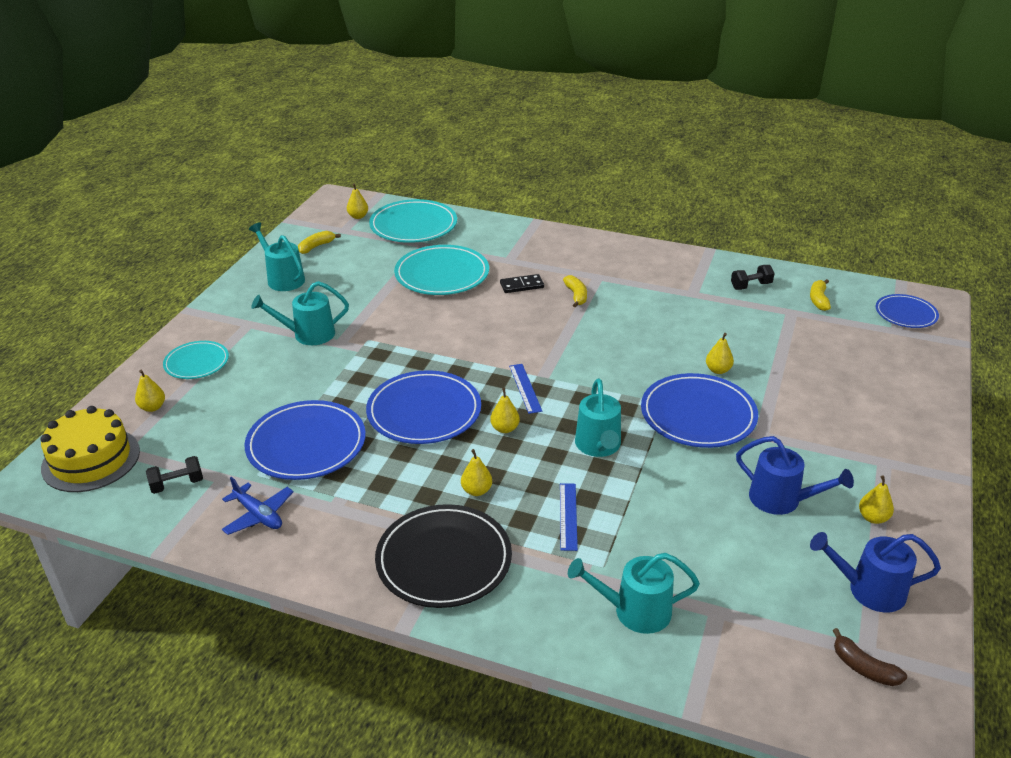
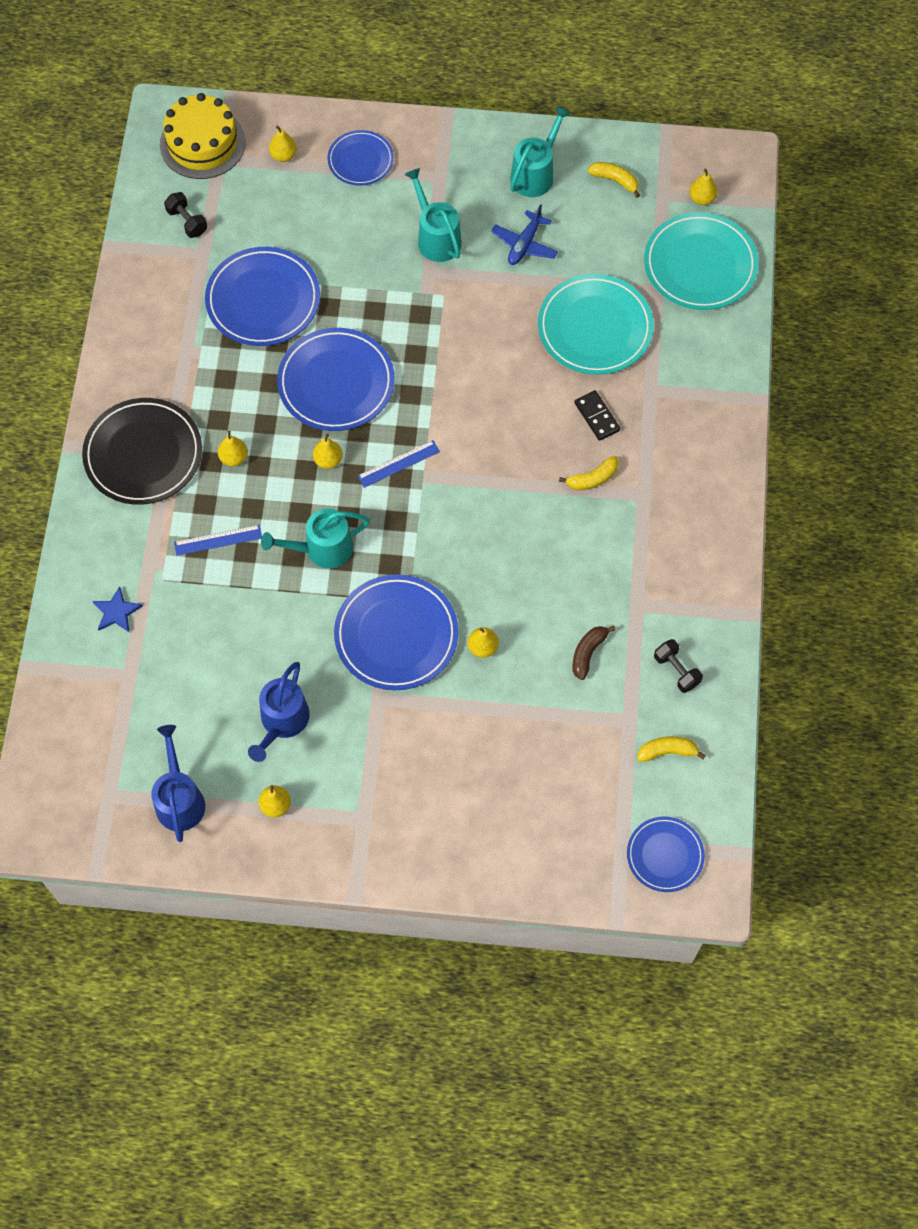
camera: 75 degrees right, 30 degrees up
turquoise plate [163,341,229,379] -> blue plate [327,130,394,186]
blue plane [222,477,294,535] -> blue plane moved to [491,204,558,265]
turquoise watering can [568,553,700,634] -> blue star [93,586,143,632]
brown banana [832,628,907,686] -> brown banana moved to [573,626,616,680]

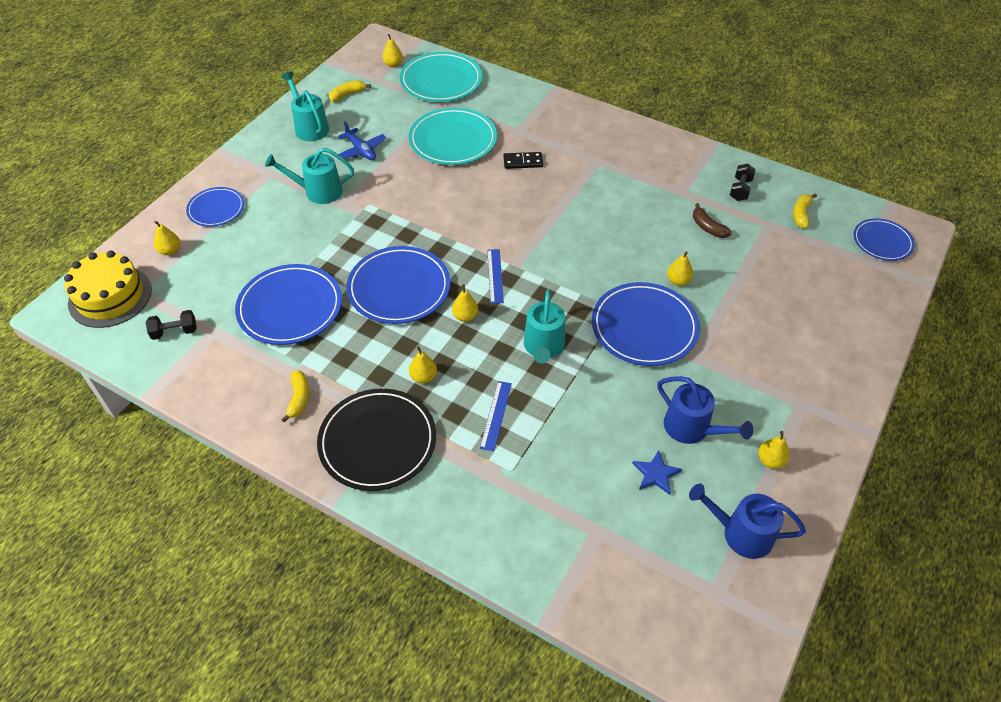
camera: 65 degrees left, 15 degrees down
blue star [93,586,143,632] -> blue star moved to [632,450,682,495]
yellow banana [559,456,619,490] -> yellow banana moved to [281,371,309,423]
black dumbbell [654,639,703,693] -> black dumbbell turned 60 degrees counterclockwise [730,164,756,201]

